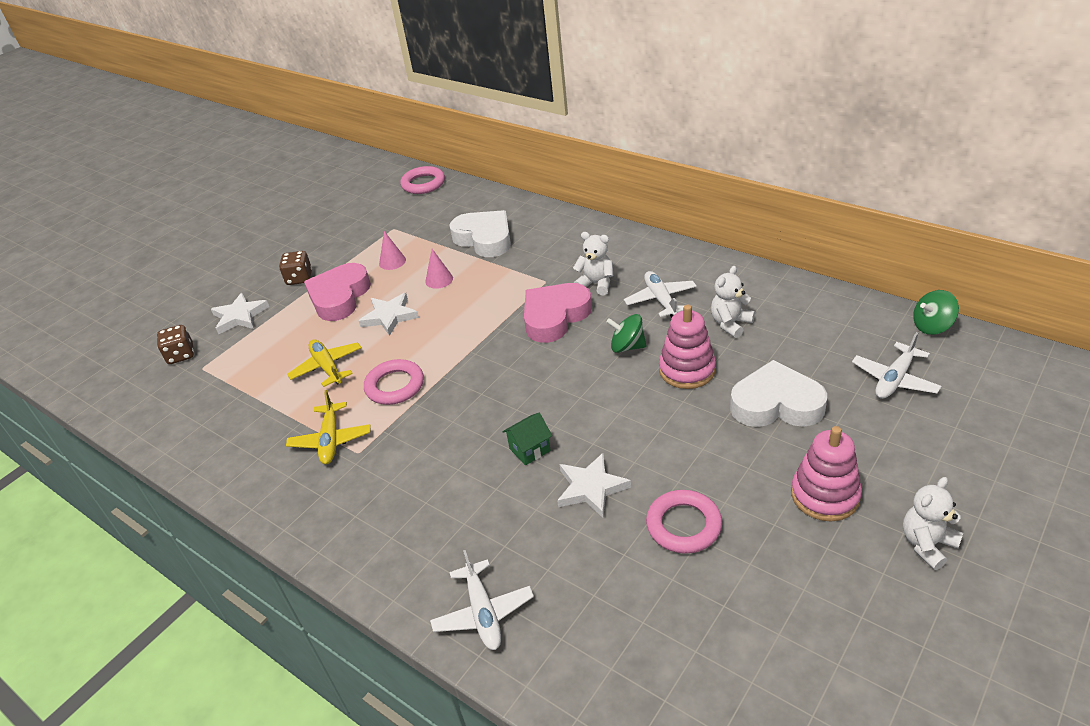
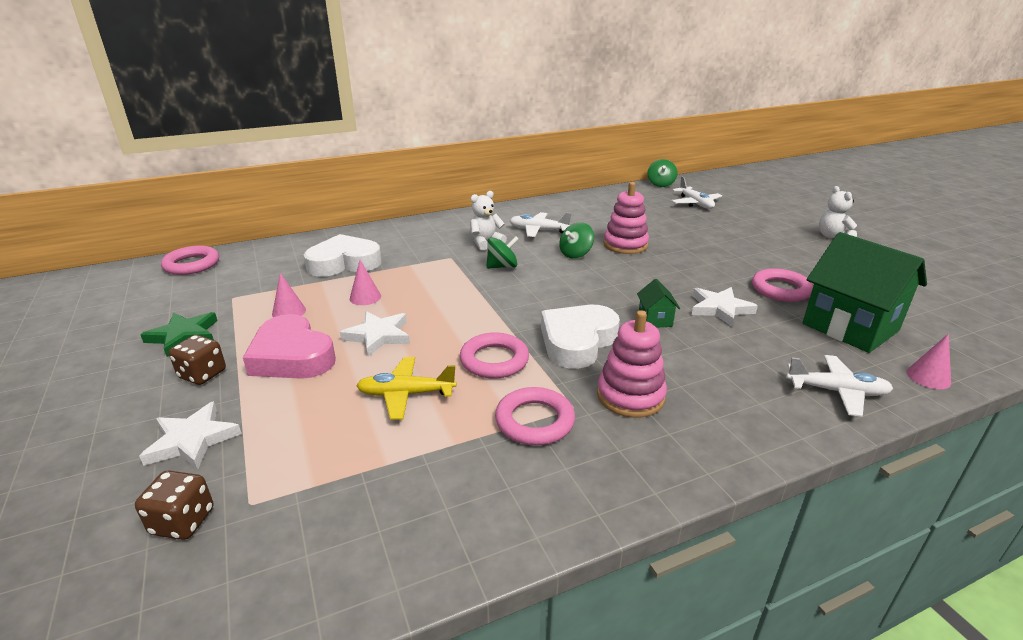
camera: 65 degrees left, 10 degrees down
yellow plane [286,390,371,464] -> pink ring [495,387,575,445]
pink heart [524,283,592,343] -> green spinning top [486,236,519,269]
white teddy bear [711,266,755,338] -> none
white heart [730,360,827,427] -> white heart moved to [541,305,620,369]
pink stacking toy [791,426,862,521] -> pink stacking toy moved to [597,310,667,418]
none -> green star [140,312,218,357]
none -> green house [803,232,927,353]
none -> pink cone [907,334,951,389]

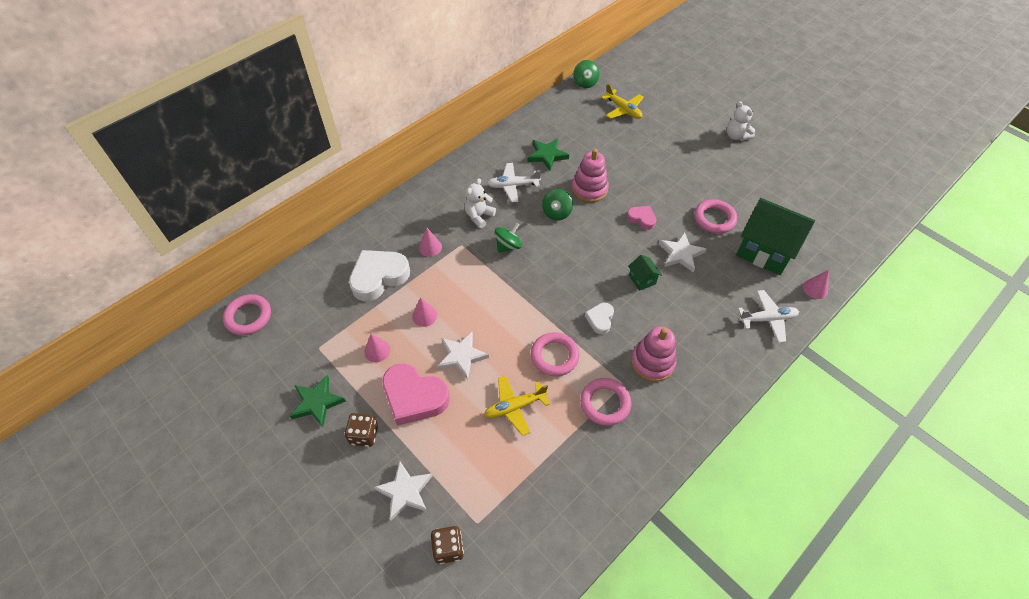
camera: 20 degrees left, 25 degrees up
white heart [541,305,620,369] -> white heart [585,303,614,334], size x0.52
white plane [672,176,722,209] -> yellow plane [601,84,644,119]
none -> pink cone [419,228,442,257]
none -> green star [527,138,569,171]
none -> pink heart [627,206,656,230]

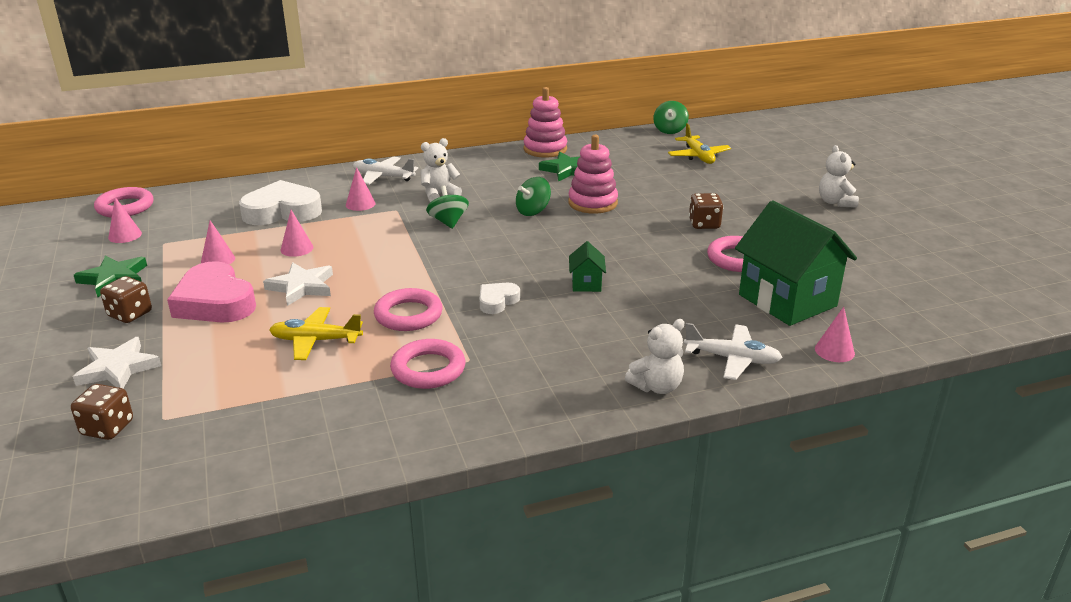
camera: 25 degrees right, 25 degrees down
white plane [487,163,541,202] -> white plane moved to [353,156,418,185]
green spinning top [495,223,522,253] -> green spinning top turned 90 degrees counterclockwise [426,186,469,229]
pink heart [627,206,656,230] -> none
pink stacking toy [631,327,676,382] -> pink stacking toy moved to [524,87,567,158]
white star [659,232,706,273] -> none
none -> pink cone [108,197,142,243]
none -> white teddy bear [625,319,684,394]
none -> brown dice [689,193,723,229]

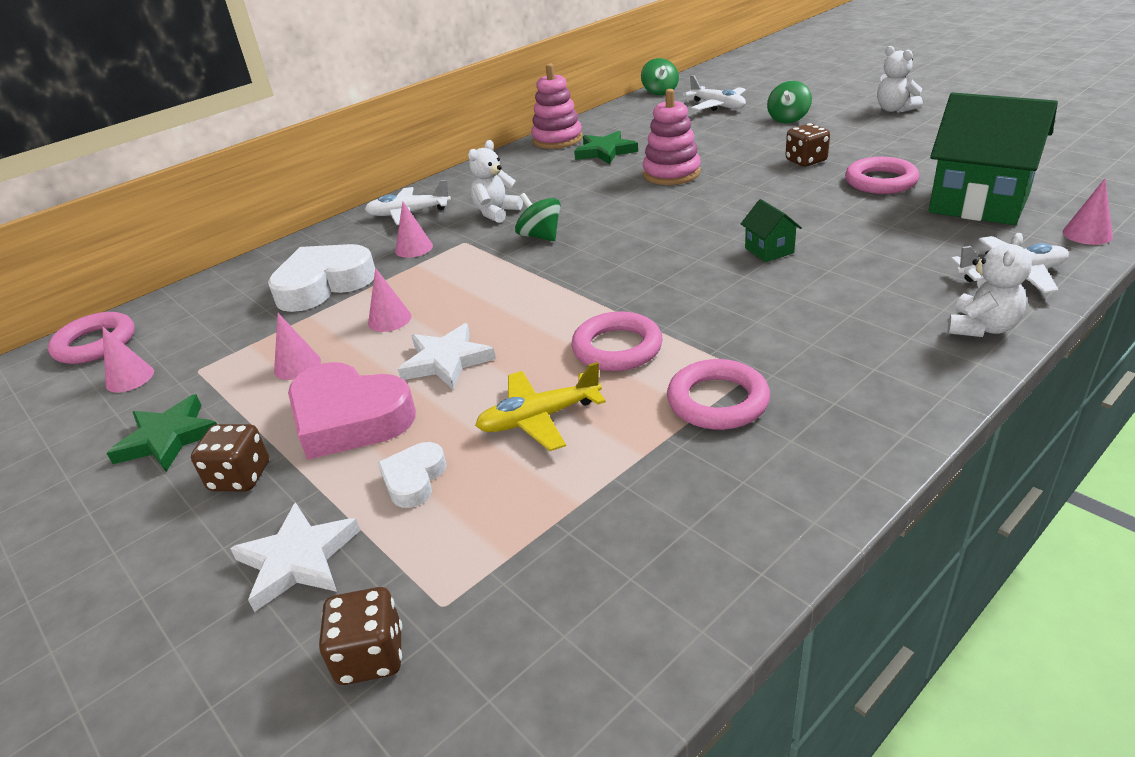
camera: 20 degrees left, 5 degrees up
white heart [479,283,520,314] -> white heart moved to [378,442,447,508]
green spinning top [516,177,551,216] -> green spinning top moved to [767,81,812,123]
yellow plane [668,123,731,164] -> white plane [683,75,746,111]

